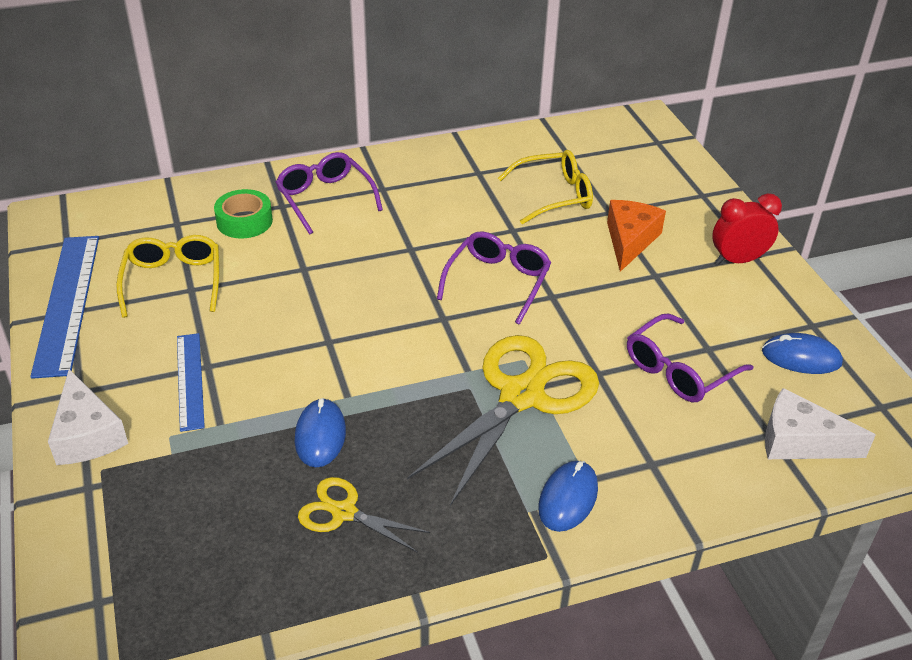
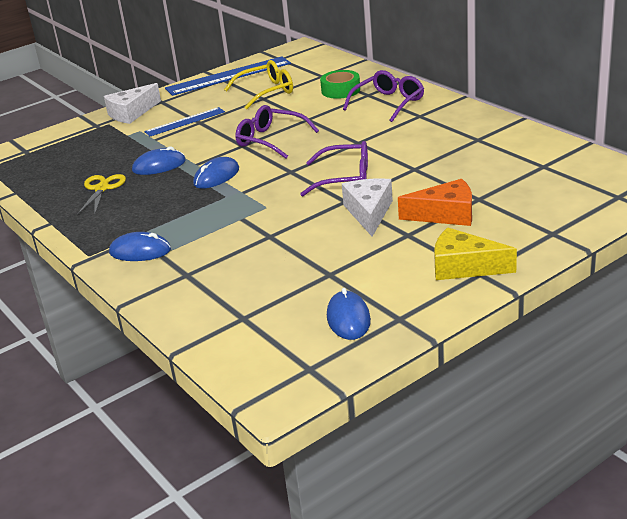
camera: 75 degrees right, 10 degrees down
yellow scissors [407,335,599,506] -> none
yellow glasses [498,150,593,224] -> none
purple glasses [627,313,753,402] -> purple glasses moved to [235,105,319,159]
red clock [712,193,782,265] -> yellow cheese [434,227,517,280]
white cheese [765,388,876,459] -> white cheese moved to [342,178,393,237]
none -> blue mouse [193,157,239,189]

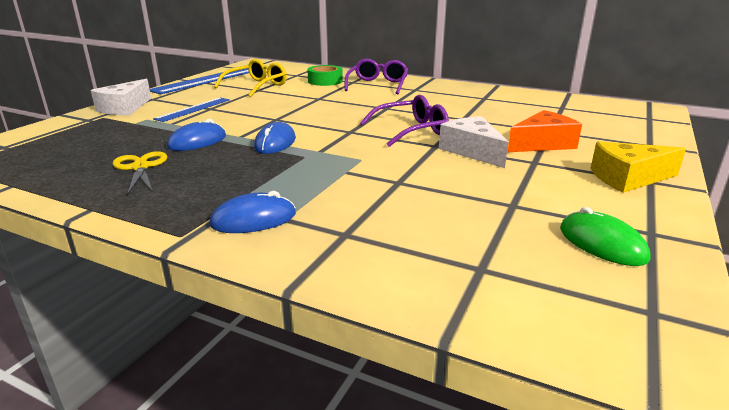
camera: 30 degrees left, 5 degrees down
purple glasses [235,105,319,159] -> none
blue mouse [327,288,371,340] -> green mouse [560,207,650,266]

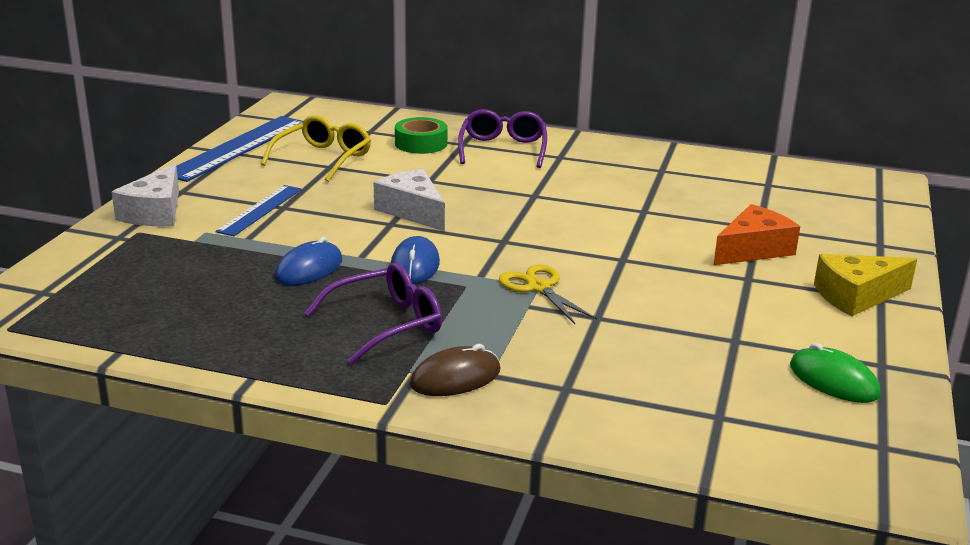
camera: 10 degrees left, 0 degrees up
yellow scissors [113,151,167,194] -> yellow scissors moved to [499,264,597,324]
blue mouse [209,191,296,233] -> brown mouse [410,344,501,396]
purple glasses [360,95,449,147] -> purple glasses moved to [305,263,442,364]
white cheese [439,116,508,168] -> white cheese moved to [374,169,445,231]

